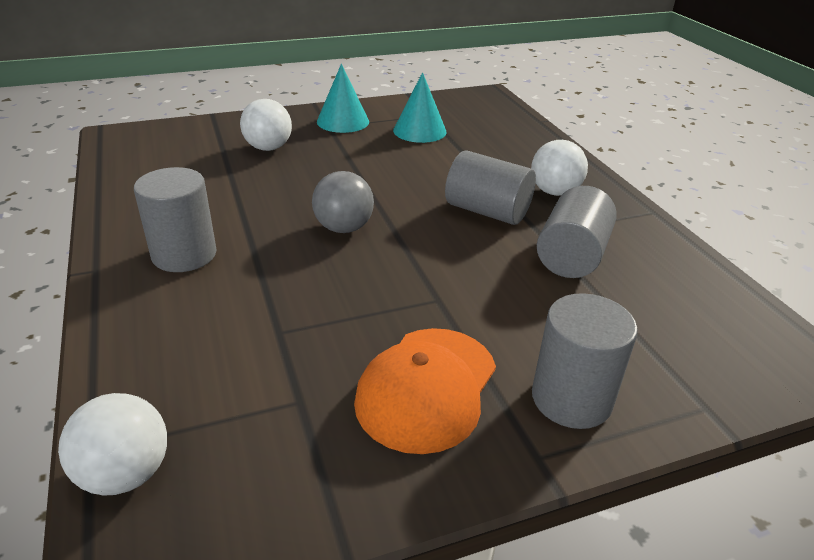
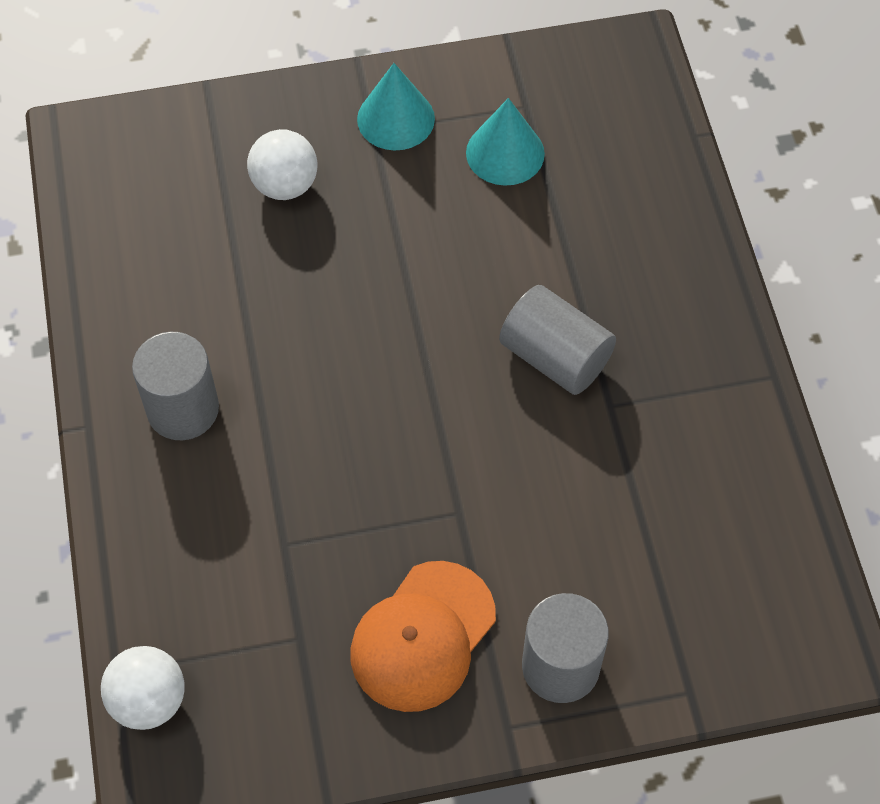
camera: 10 degrees right, 25 degrees up
grey ball [312,171,374,233] -> none
white ball [531,140,588,196] -> none
grey cylinder [537,186,617,278] -> none

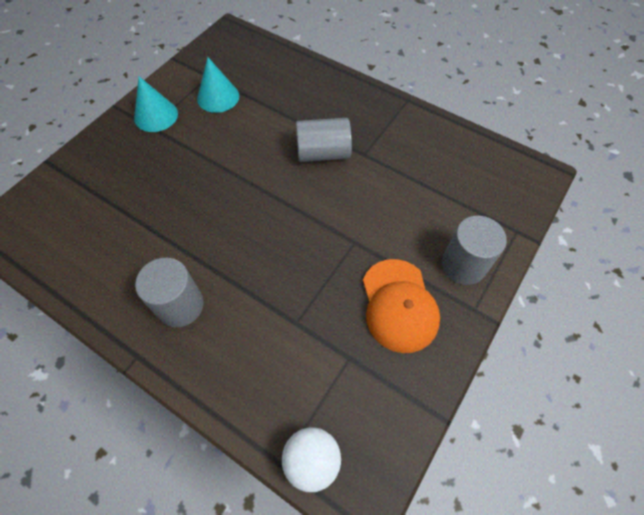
camera: 45 degrees left, 0 degrees up
white ball [247,129,318,200] -> none

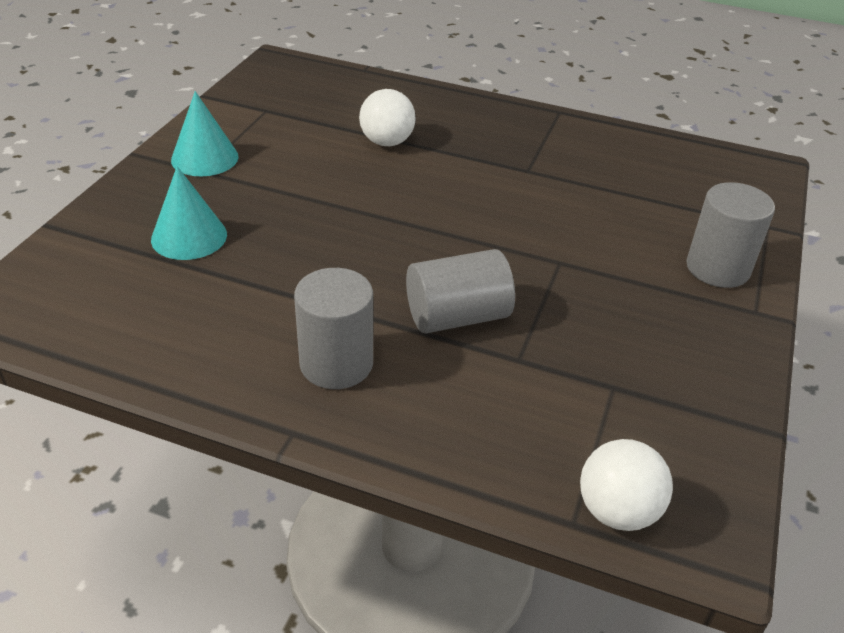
camera: 15 degrees left, 20 degrees down
turquoise cone [197,57,239,113] -> turquoise cone moved to [151,166,227,260]
grey cylinder [296,118,352,162] -> grey cylinder moved to [406,249,515,333]
orange cap [363,259,440,353] -> none
none -> white ball [359,89,416,146]

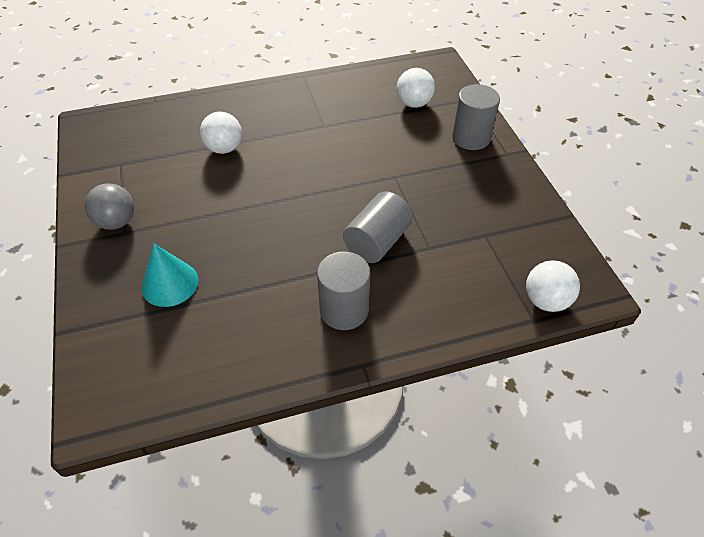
camera: 35 degrees left, 10 degrees up
turquoise cone [171,91,239,176] -> grey ball [85,183,134,230]
none -> white ball [397,68,435,108]

